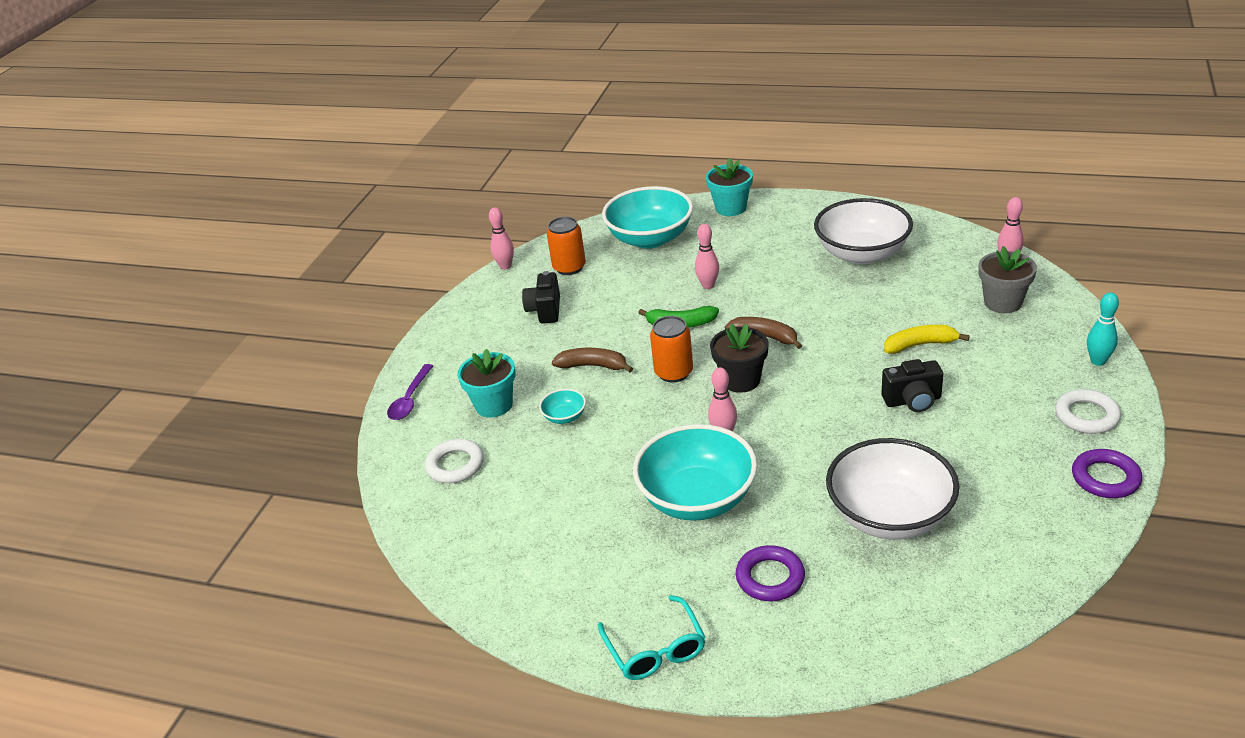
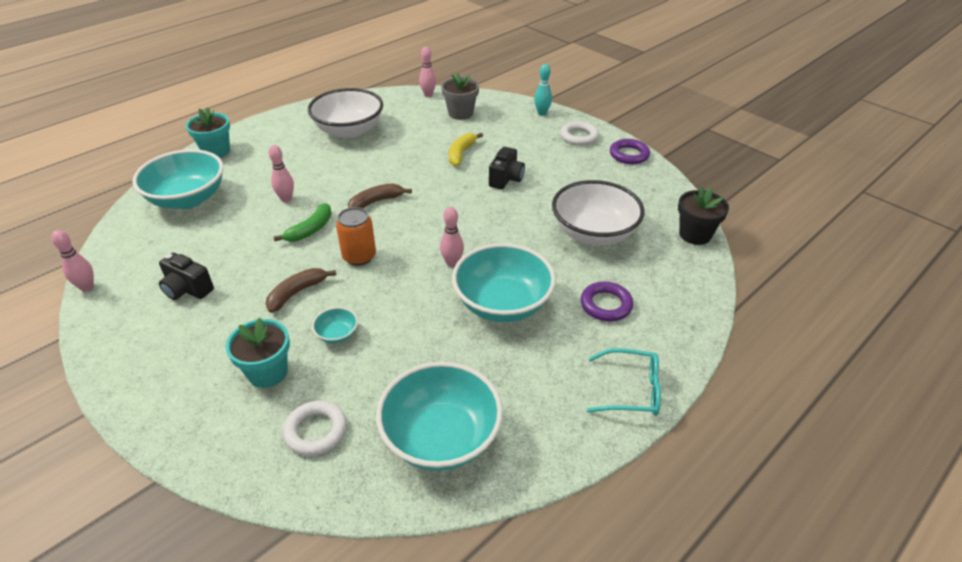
camera: 65 degrees left, 5 degrees up
purple spoon [387,364,433,420] -> none
orange can [547,217,586,275] -> none
black flower pot [710,324,769,393] -> black flower pot moved to [678,186,729,245]
none -> turquoise bowl [376,362,503,471]

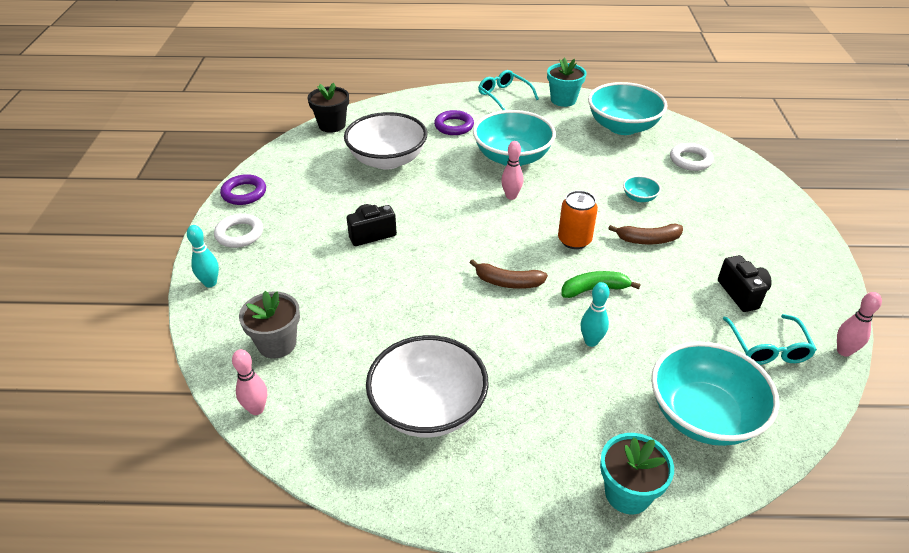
camera: 135 degrees left, 0 degrees up
turquoise flower pot [226,317,290,388] -> turquoise flower pot moved to [547,57,586,107]
pink bowling pin [269,145,294,202] -> turquoise bowling pin [581,282,610,347]
yellow banana [449,133,483,166] -> none
none -> turquoise glasses [723,314,817,365]

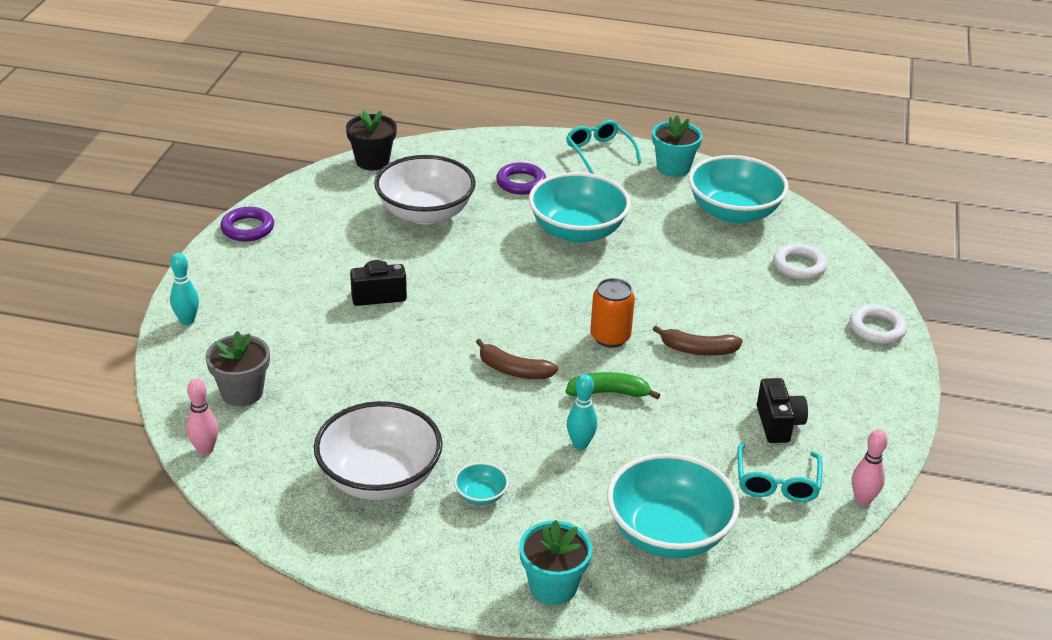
camera: 10 degrees right, 5 degrees down
white ring [214,213,263,248] -> white ring moved to [850,304,907,344]
pink bowling pin [501,141,523,200] -> none
turquoise bowl [623,176,661,202] -> turquoise bowl moved to [454,462,509,505]

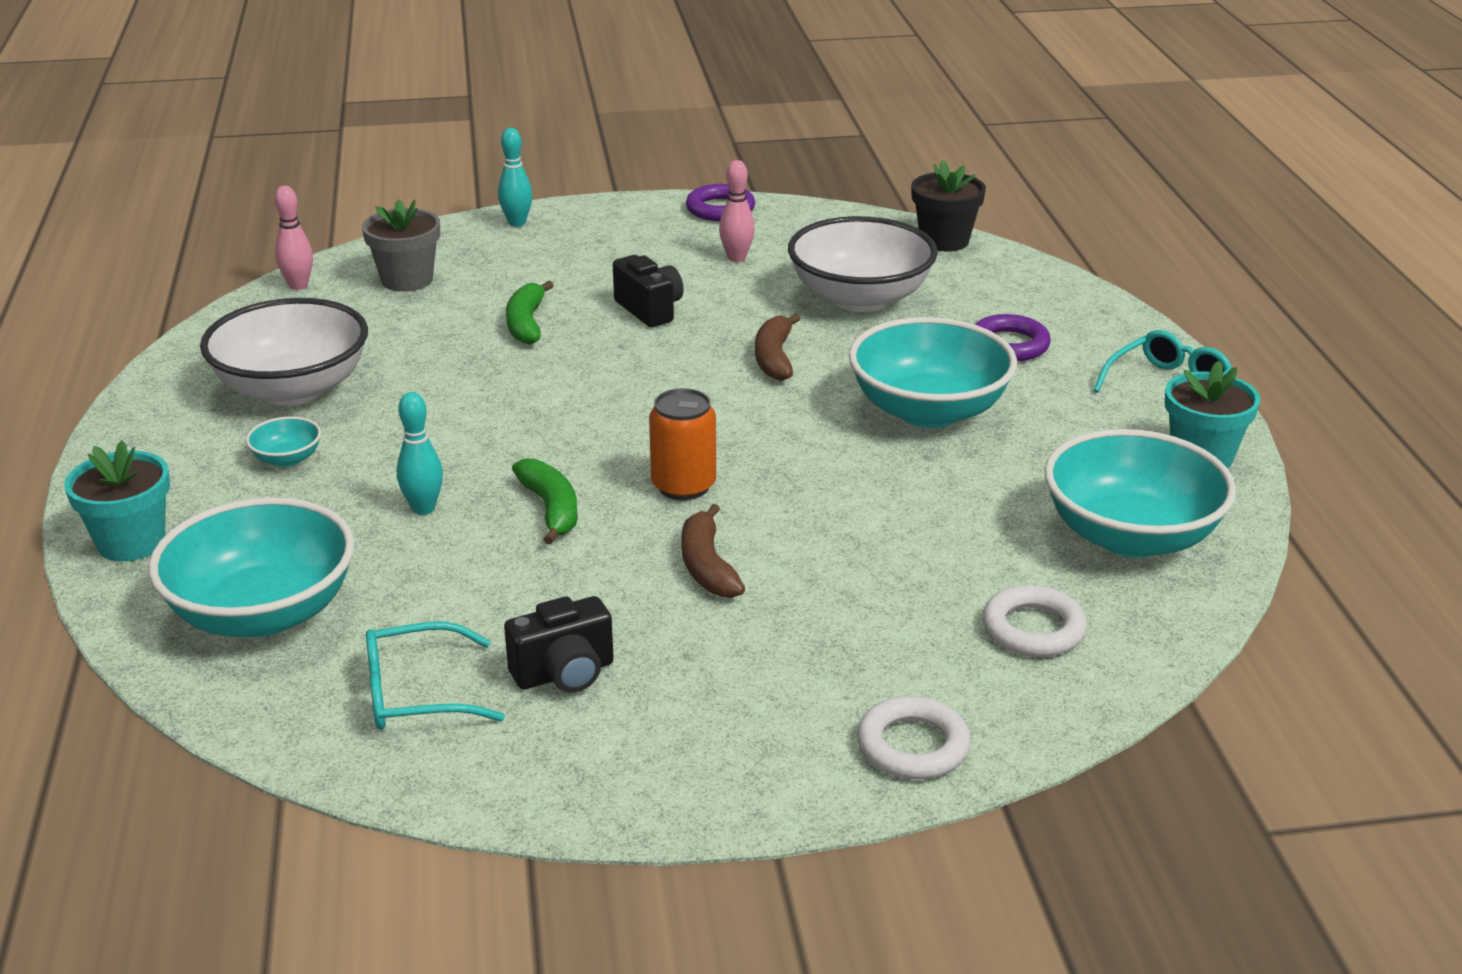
camera: 70 degrees right, 5 degrees down
brown banana [476,339,558,379] -> brown banana moved to [755,313,801,381]
pink bowling pin [852,430,888,506] -> pink bowling pin moved to [719,160,755,262]
none -> green banana [506,281,554,344]

